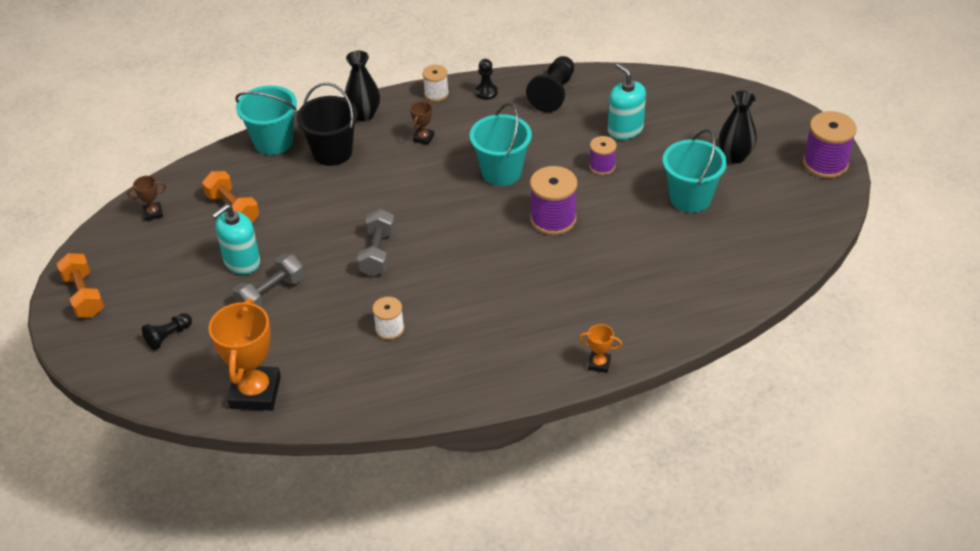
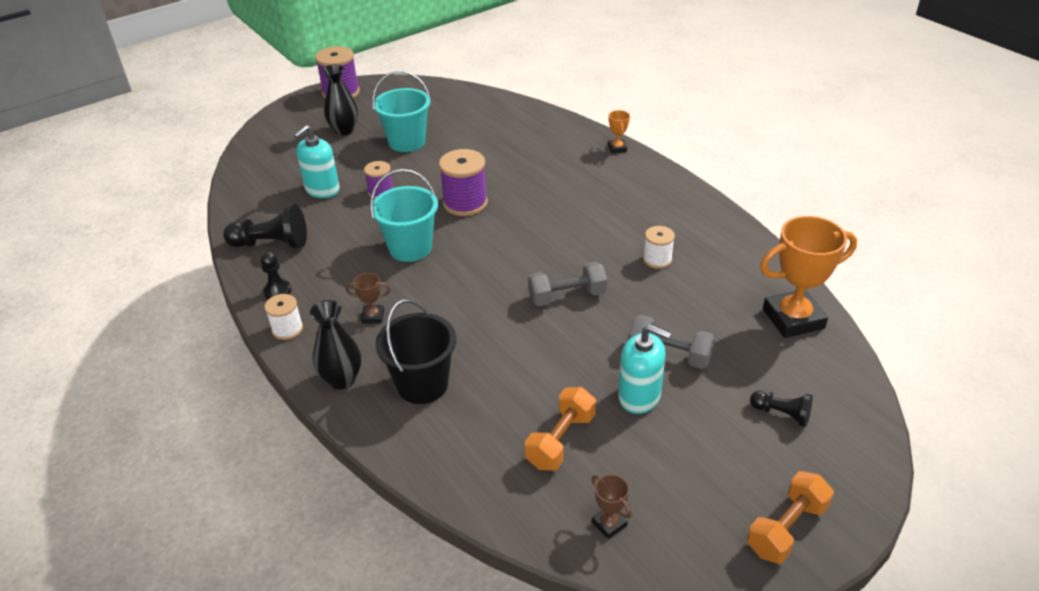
camera: 110 degrees left, 5 degrees down
turquoise bucket [235,85,297,155] -> none

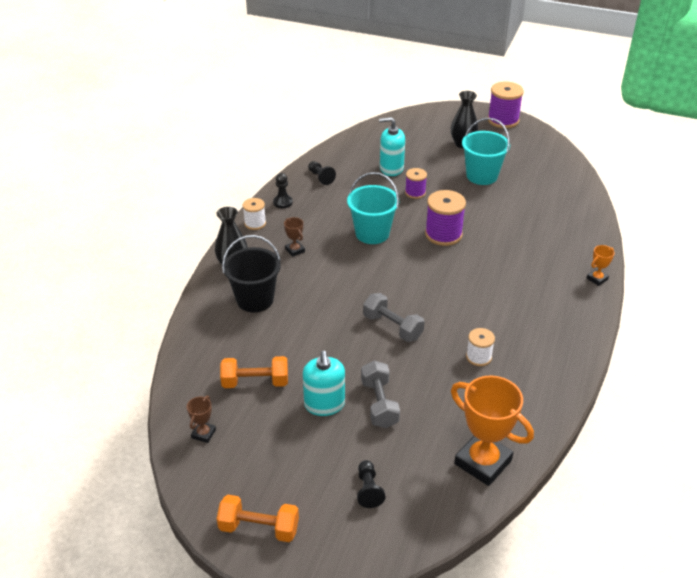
camera: 55 degrees right, 0 degrees up
black pawn [223,204,307,249] -> black pawn [308,161,336,185], size x0.59

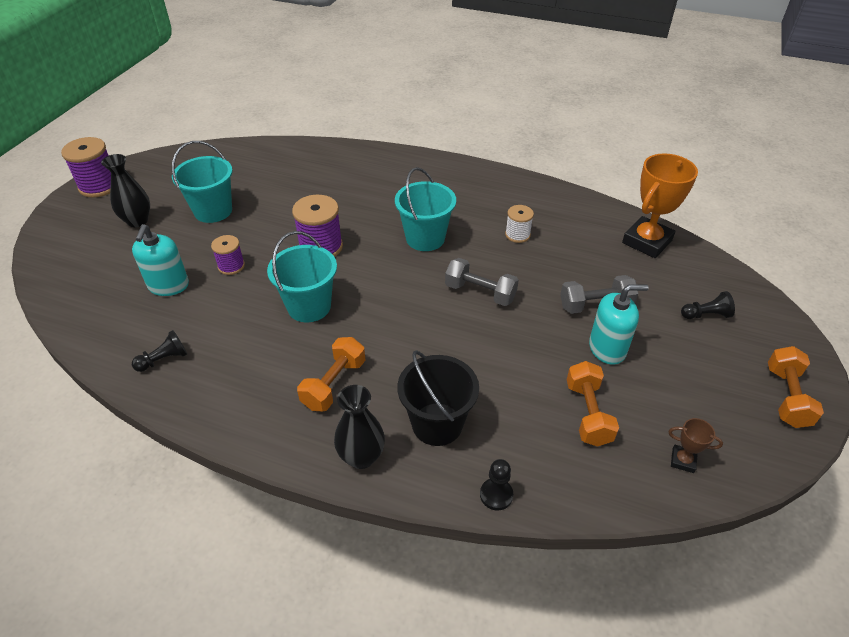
camera: 90 degrees left, 5 degrees up
white spool [243,198,266,230] -> none
black pawn [273,173,293,208] -> black pawn moved to [480,459,513,510]
brown trophy [284,217,305,257] -> orange dumbbell [297,337,365,412]
grey dumbbell [363,293,425,342] -> grey dumbbell turned 75 degrees clockwise [445,258,519,306]
orange trophy [587,245,615,286] -> none
none -> turquoise bucket [395,167,456,251]

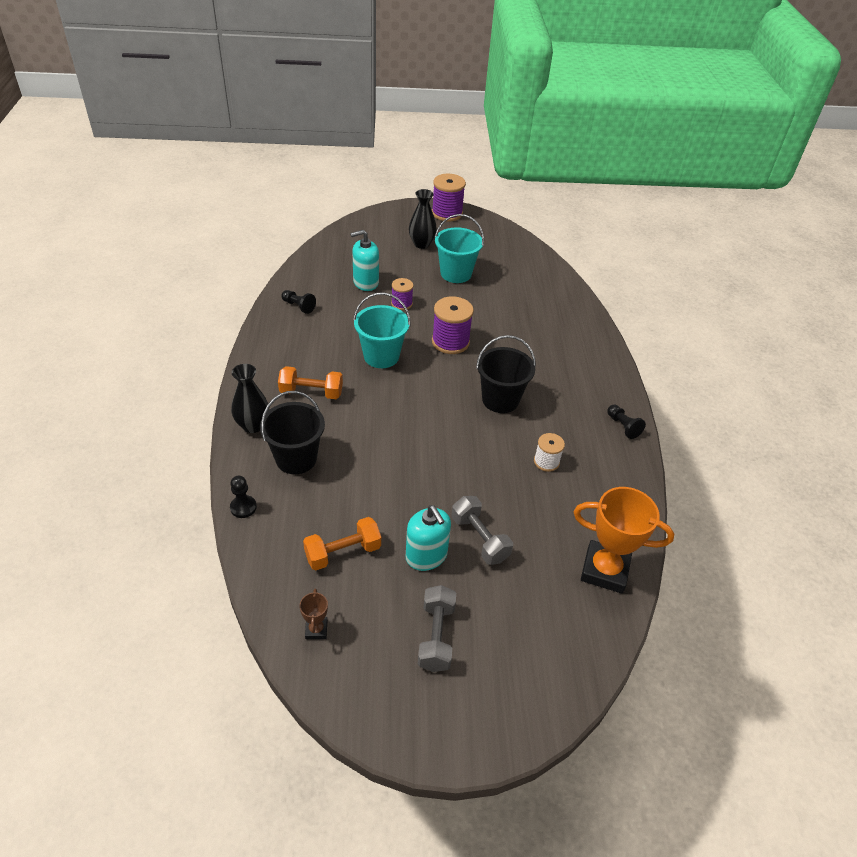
camera: 65 degrees right, 0 degrees up
turquoise bucket [395,167,456,251] -> black bucket [476,335,536,413]
grey dumbbell [445,258,519,306] -> grey dumbbell moved to [418,585,456,672]
black pawn [681,291,735,319] -> black pawn moved to [607,404,646,439]
orange dumbbell [768,346,824,428] -> none

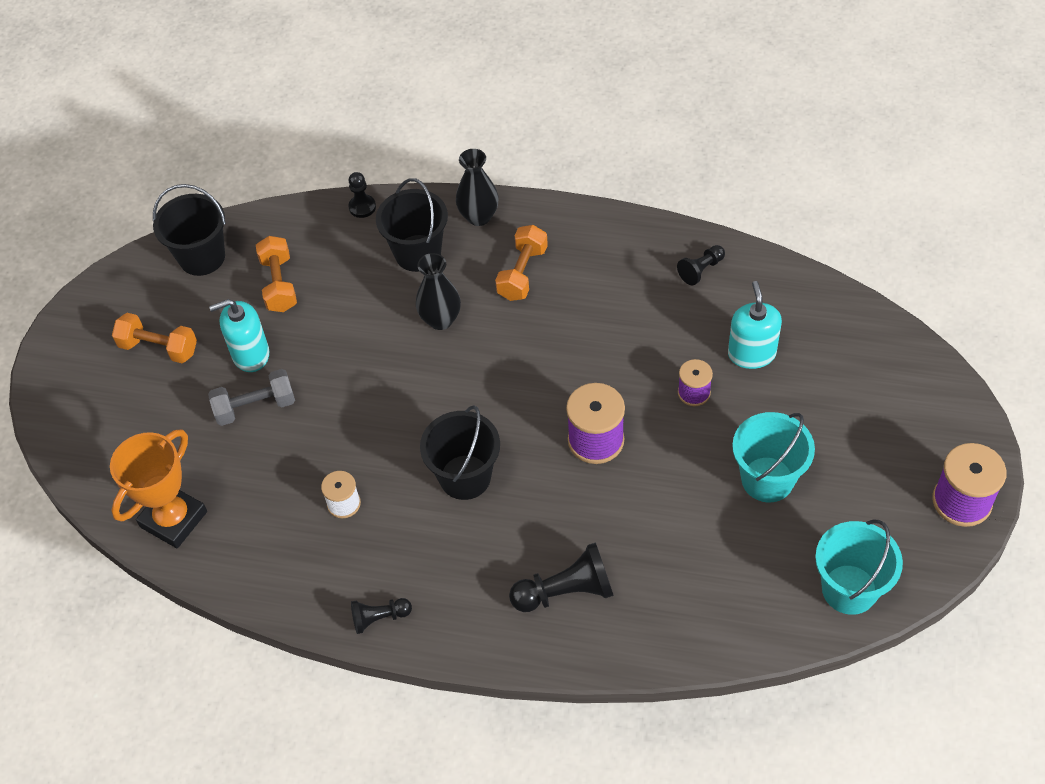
camera: 110 degrees right, 10 degrees up
brown trophy [299,589,328,639] -> black bucket [153,184,226,276]
turquoise bucket [353,292,411,368] -> turquoise bucket moved to [815,520,903,615]
black vase [409,189,437,249] -> black vase moved to [416,253,461,330]
grey dumbbell [418,585,456,672] -> orange dumbbell [112,313,197,363]
none -> black pawn [509,542,614,612]

